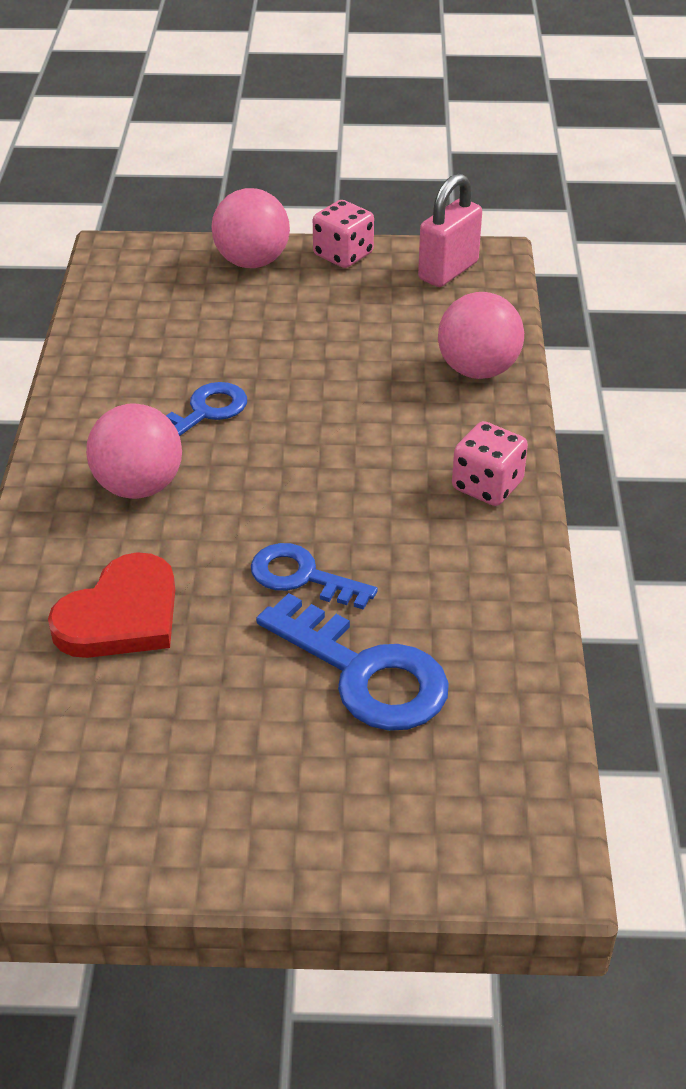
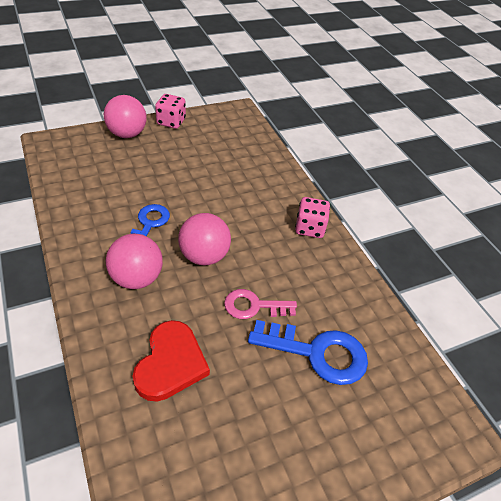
camera: 30 degrees left, 5 degrees up
blue key [251,543,378,610] -> pink key [224,289,297,319]
pink padlock [418,173,482,287] -> none
pink ball [438,292,524,379] -> pink ball moved to [178,213,231,265]

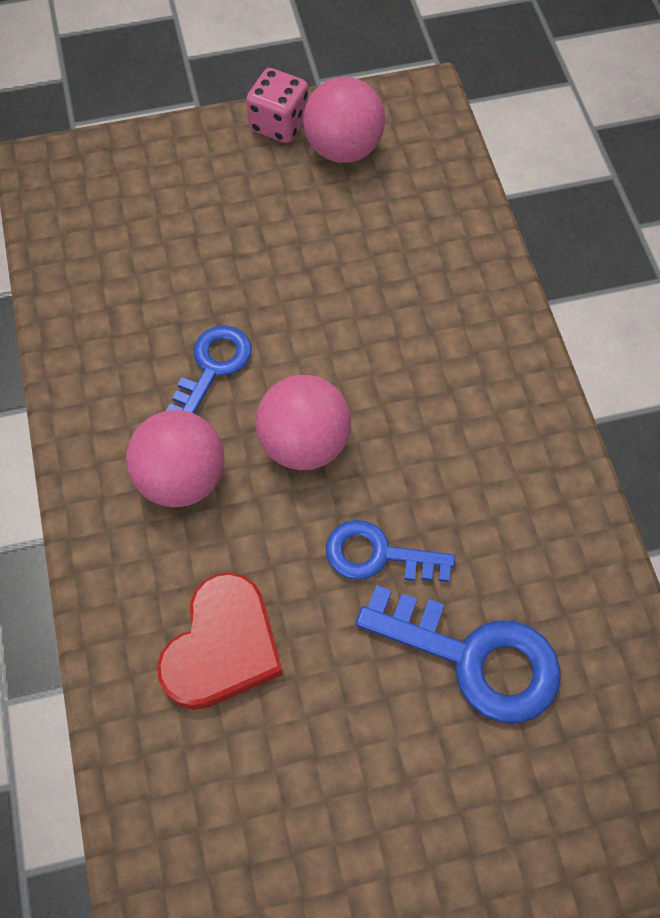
camera: 15 degrees right, 15 degrees up
pink ball [104,95,147,138] -> pink ball moved to [303,77,385,163]
pink key [224,289,297,319] -> blue key [326,520,455,582]
pink dice [295,197,330,238] -> none

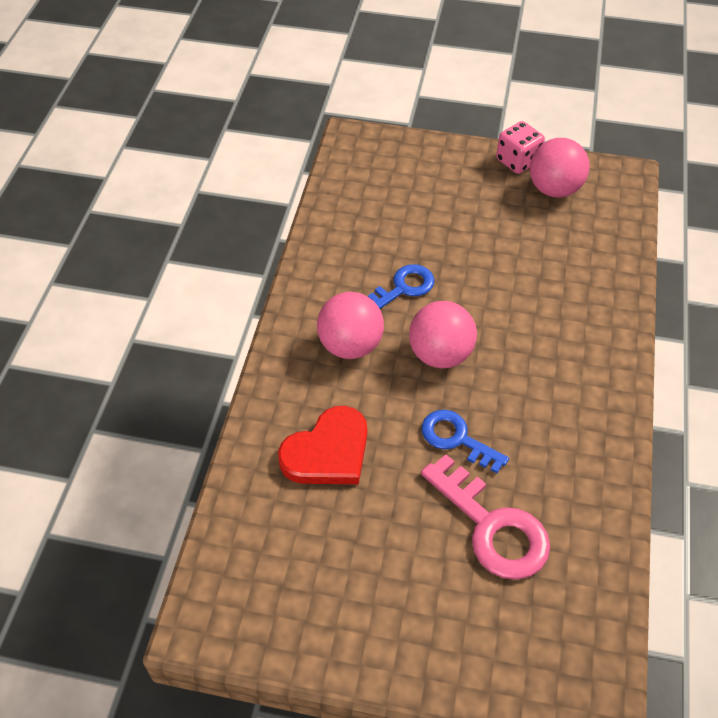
camera: 25 degrees right, 10 degrees down
blue key [356,585,561,723] -> pink key [421,454,550,580]

